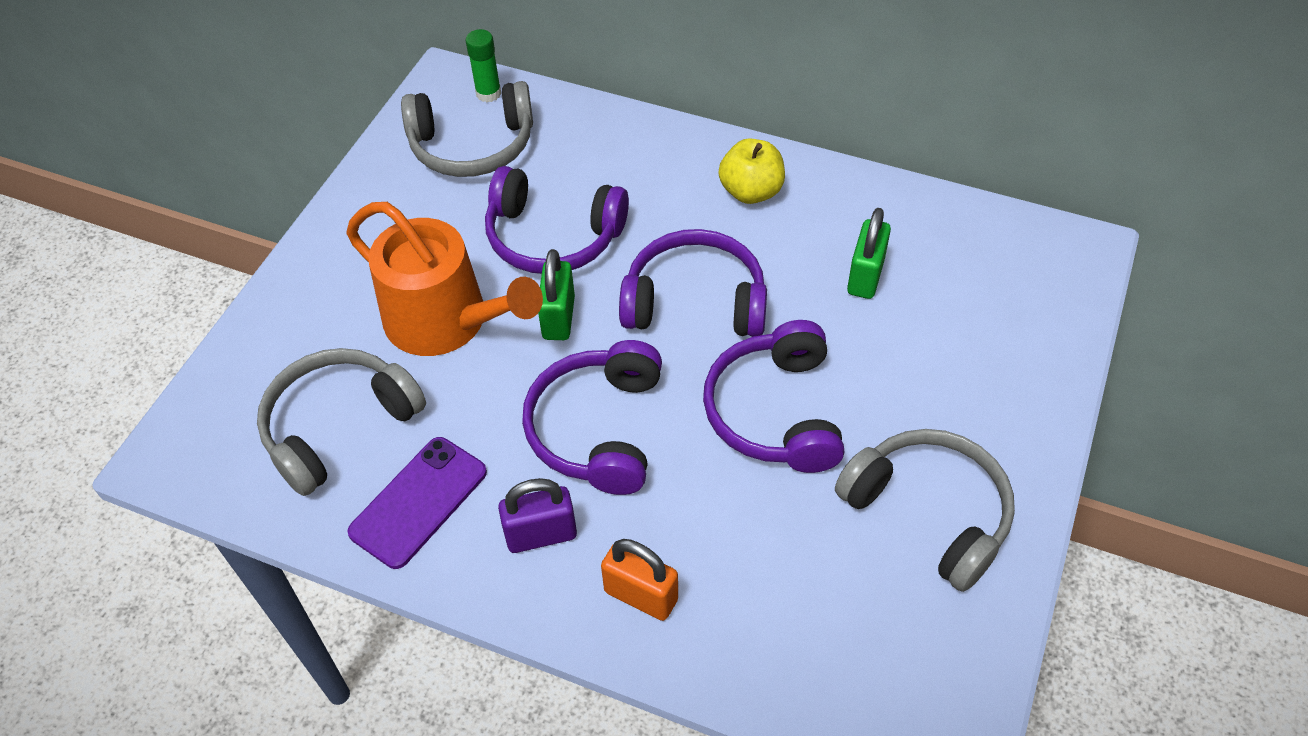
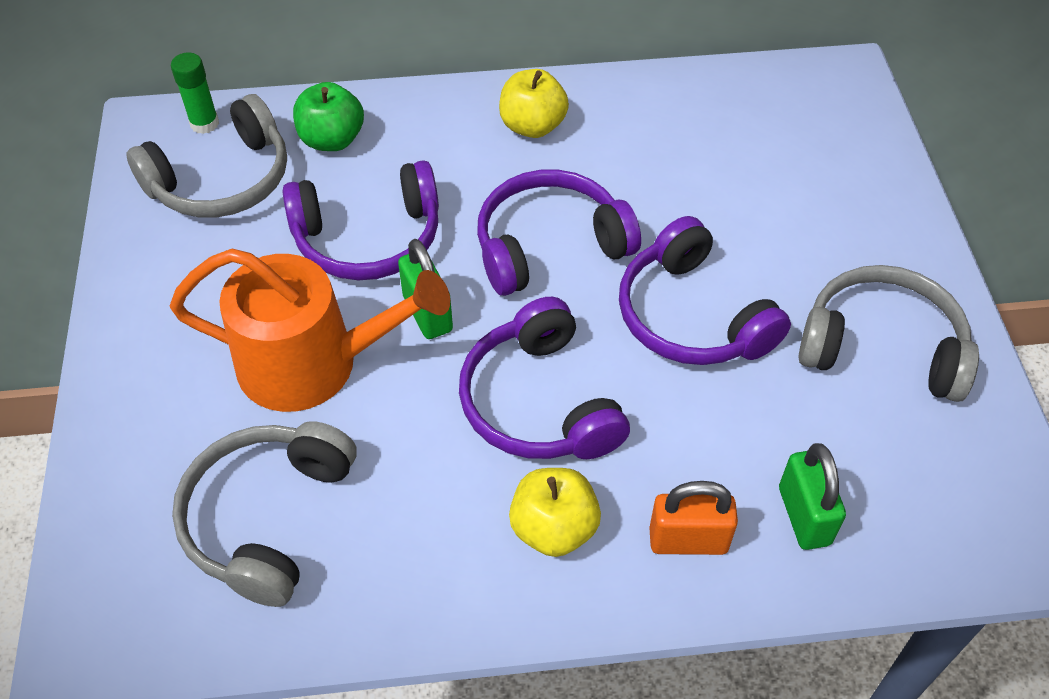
camera: 30 degrees left, 0 degrees up
purple phone [347,437,487,569] -> none
purple padlock [498,478,577,553] -> yellow apple [509,468,601,557]
green padlock [847,208,891,299] -> green padlock moved to [779,443,846,550]
none -> green apple [293,82,364,151]

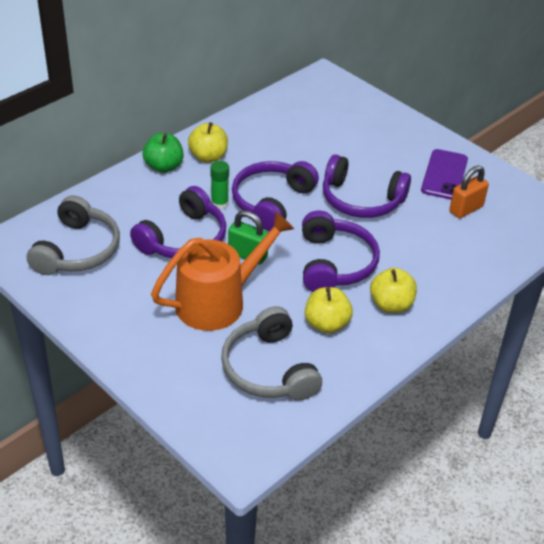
camera: 40 degrees left, 10 degrees down
green glue stick [171,52,219,134] -> green glue stick moved to [210,161,229,210]
green apple [293,82,364,151] -> green apple moved to [143,133,184,173]
purple headphones [459,297,630,459] -> purple headphones turned 120 degrees counterclockwise [302,210,380,292]
orange padlock [649,481,738,555] -> orange padlock moved to [449,165,489,218]
green padlock [779,443,846,550] -> none
grey headphones [799,265,979,402] -> purple phone [421,149,468,200]
none -> yellow apple [305,287,353,333]

